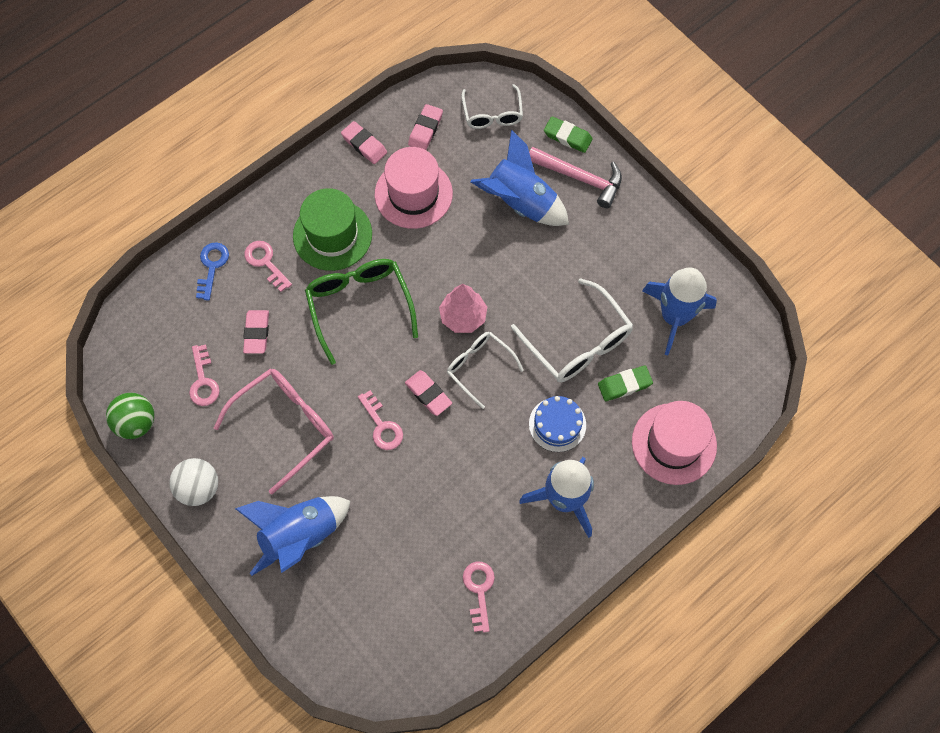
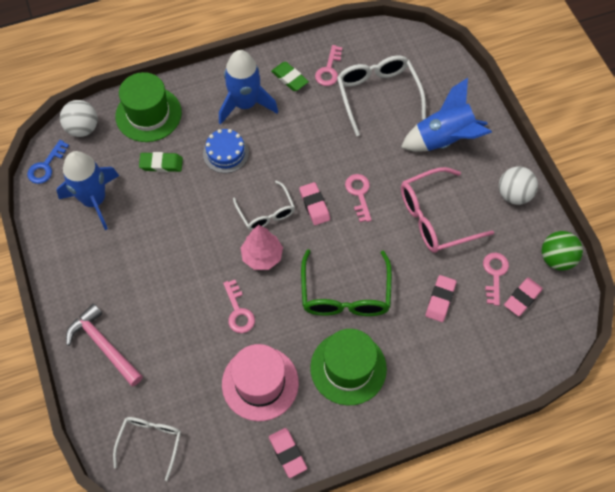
camera: 160 degrees left, 5 degrees down
blue key [196,242,229,301] -> blue key moved to [27,140,69,184]
pink key [244,241,292,292] -> pink key moved to [223,280,255,333]
pink eraser [408,104,443,150] -> pink eraser moved to [504,278,543,316]
blue rocket [470,130,569,226] -> none
white glasses [511,278,633,382] -> white glasses moved to [337,55,426,136]
green eraser [544,116,593,153] -> green eraser moved to [271,62,309,91]
pink hat [632,401,717,485] -> green hat [115,72,182,142]
none -> white ball [60,100,98,137]

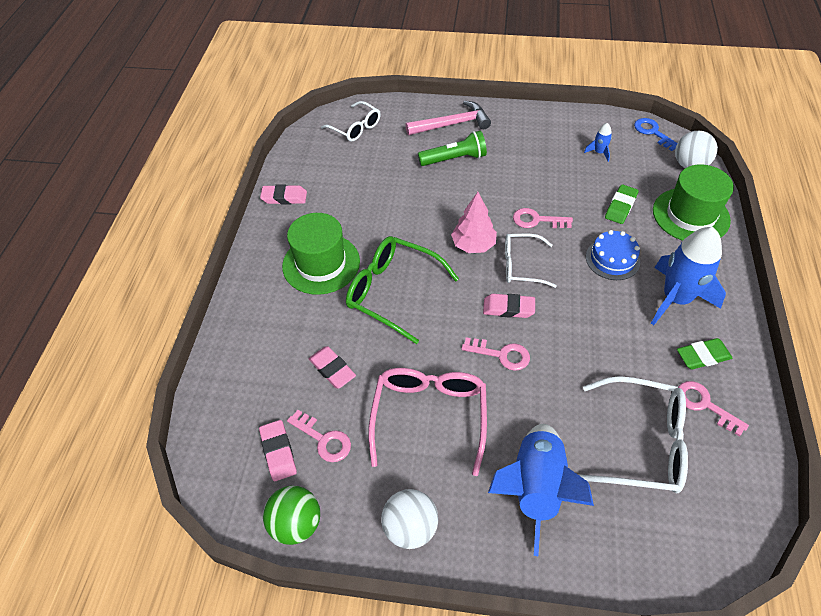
camera: 120 degrees right, 10 degrees down
blue rocket [56,151,119,230] -> blue rocket [584,123,612,162], size x0.42
pink hat [222,344,299,421] -> none
pink key [223,280,255,333] -> pink key moved to [513,208,573,228]
none -> green flashlight [418,131,487,166]

